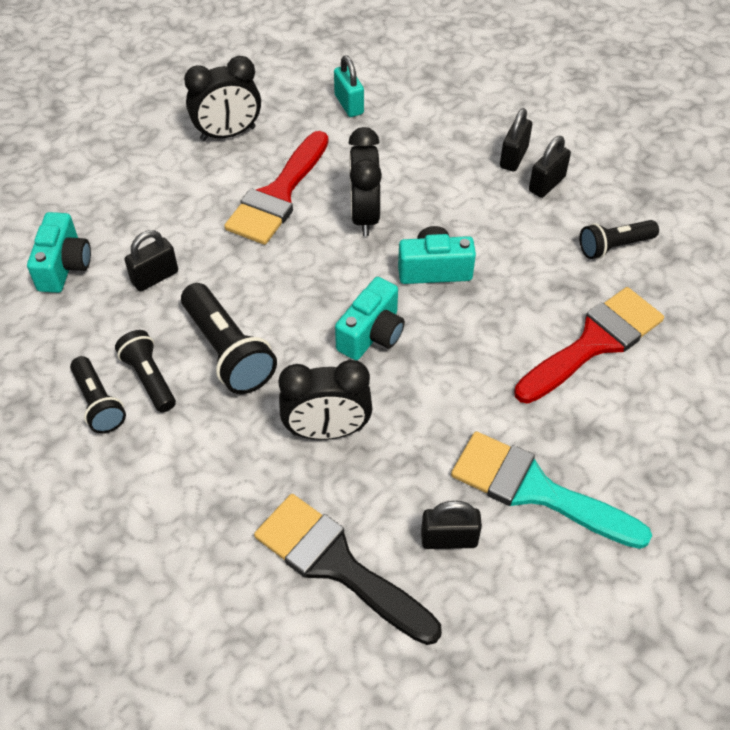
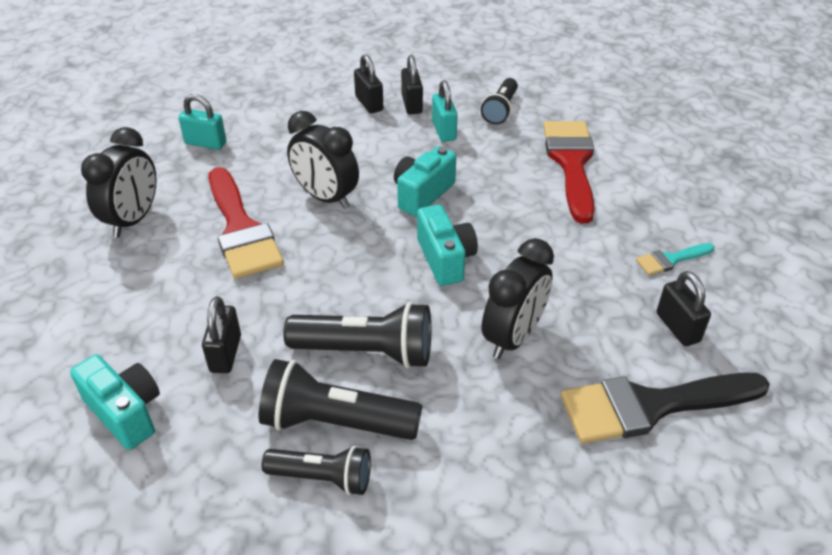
camera: 50 degrees left, 10 degrees down
black flashlight [115,330,176,412] -> black flashlight [259,359,423,440], size x1.56
black padlock [421,501,482,549] -> black padlock turned 60 degrees counterclockwise [656,271,711,346]
turquoise brush [451,431,652,549] -> turquoise brush [636,243,715,275], size x0.48
none -> turquoise padlock [432,80,458,142]

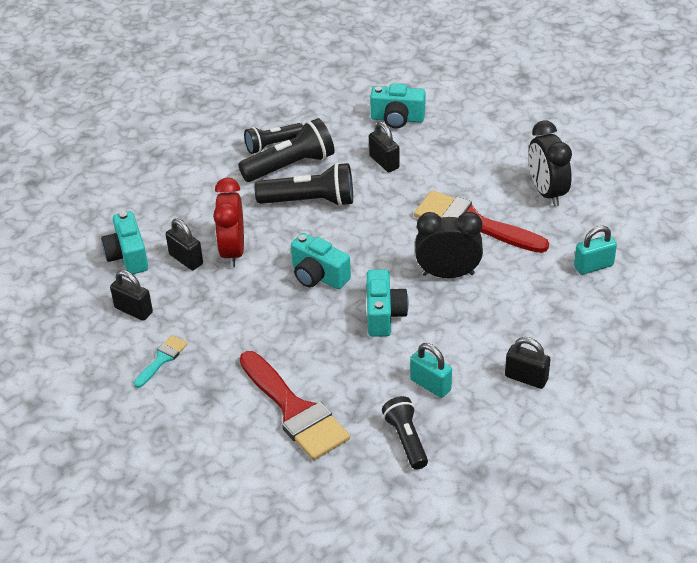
camera: 145 degrees right, 0 degrees up
black flashlight [283,302,431,369] -> black flashlight turned 150 degrees counterclockwise [254,163,353,207]
black padlock [401,55,423,114] -> black padlock moved to [166,219,203,270]
black clock [482,238,554,359] -> red clock [213,178,244,268]
black brush [561,372,770,444] -> turquoise camera [101,211,148,274]

